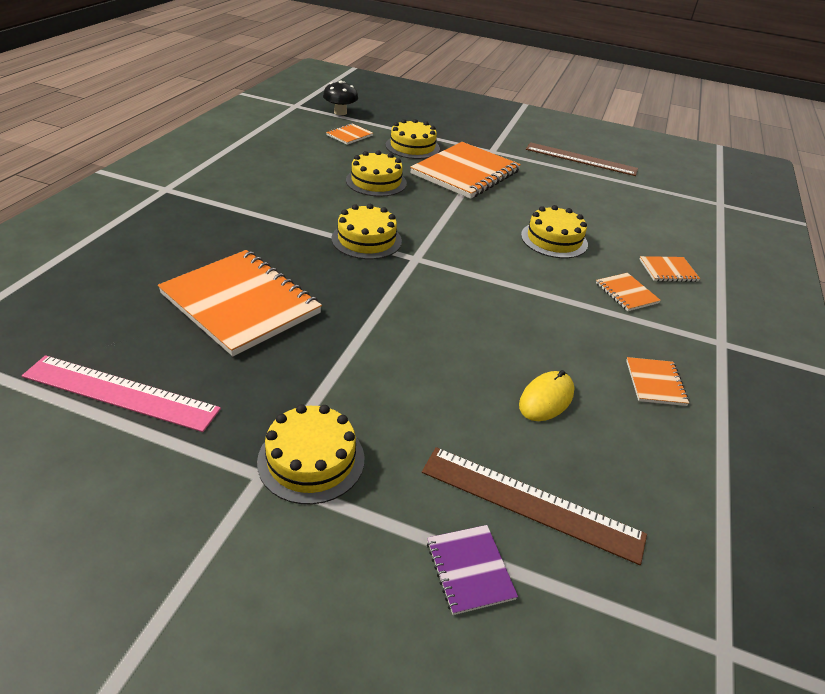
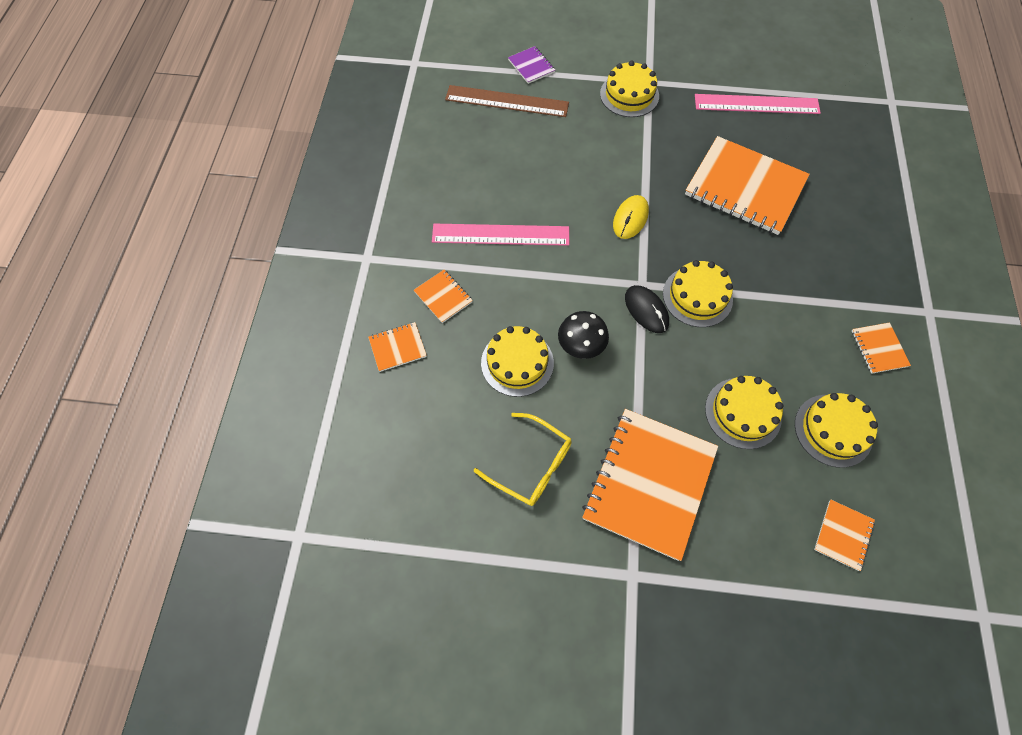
camera: 170 degrees right, 25 degrees up
black mushroom [323,80,358,115] -> black mushroom moved to [558,311,609,359]
yellow cake [385,119,440,159] -> yellow cake moved to [795,393,878,468]
yellow mouse [519,370,574,421] -> yellow mouse moved to [613,195,649,239]
brown ruler [526,142,638,176] -> none
orange notebook [626,357,689,406] -> orange notebook moved to [852,322,911,374]
none -> pink ruler [432,224,569,246]
none -> yellow glasses [474,413,572,506]
none -> black mouse [625,285,669,333]

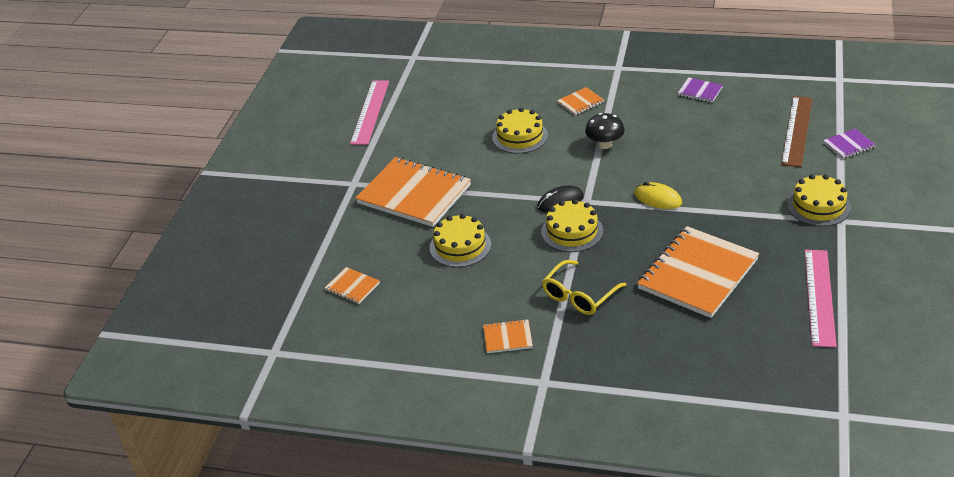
camera: 100 degrees right, 25 degrees down
orange notebook [368,322,427,372] -> none
pink ruler [432,224,569,246] -> pink ruler moved to [350,80,389,145]
yellow glasses [474,413,572,506] -> yellow glasses moved to [542,260,626,315]
black mushroom [558,311,609,359] -> black mushroom moved to [585,113,625,149]
yellow cake [795,393,878,468] -> none
none -> purple notebook [678,77,723,103]

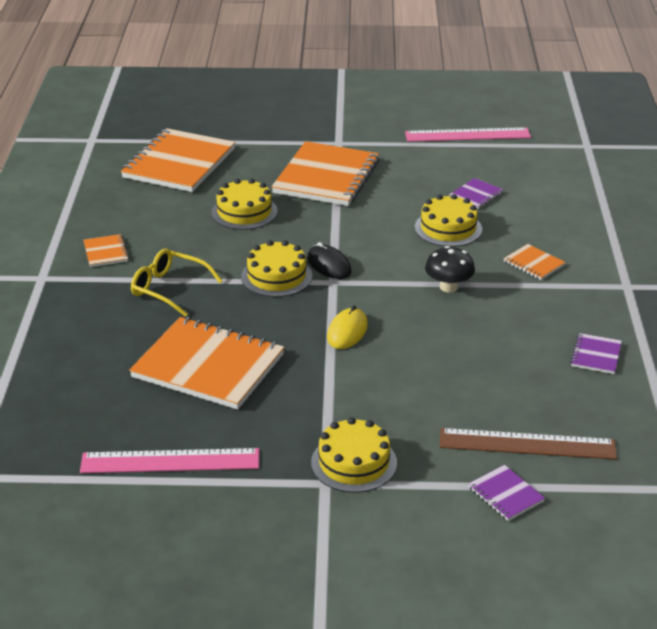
camera: 75 degrees right, 5 degrees down
orange notebook [325,267,380,304] -> orange notebook [121,128,235,192], size x2.28
none -> purple notebook [449,178,504,209]

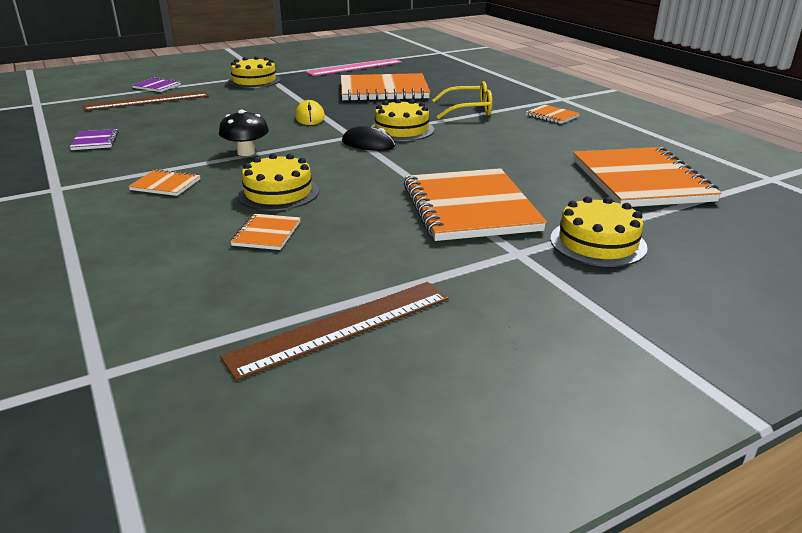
camera: 150 degrees right, 5 degrees down
yellow cake [211,179,278,230] -> yellow cake moved to [550,196,648,267]
pink ruler [405,127,531,142] -> brown ruler [220,282,449,381]
purple notebook [449,178,504,209] -> orange notebook [230,214,300,250]

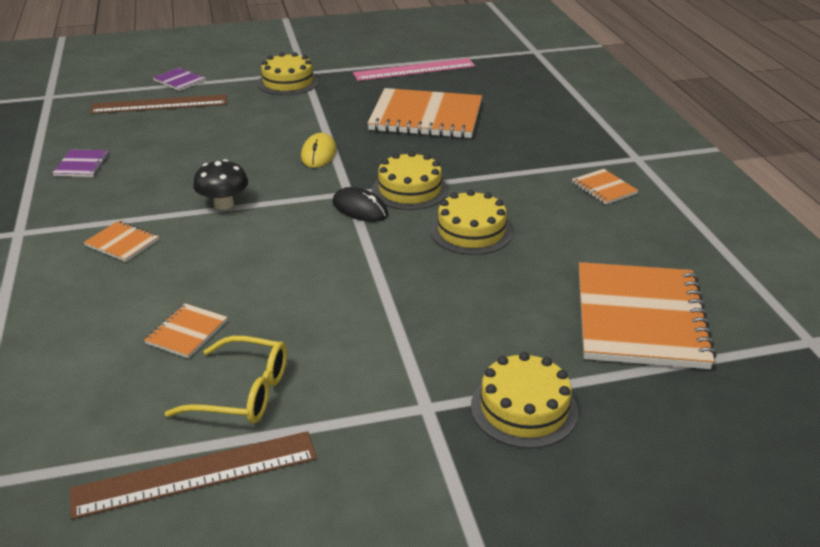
camera: 15 degrees right, 5 degrees up
yellow cake [237,153,319,211] -> yellow cake moved to [430,190,513,255]
orange notebook [404,168,547,241] -> none
yellow glasses [432,81,492,119] -> yellow glasses moved to [165,336,287,424]

